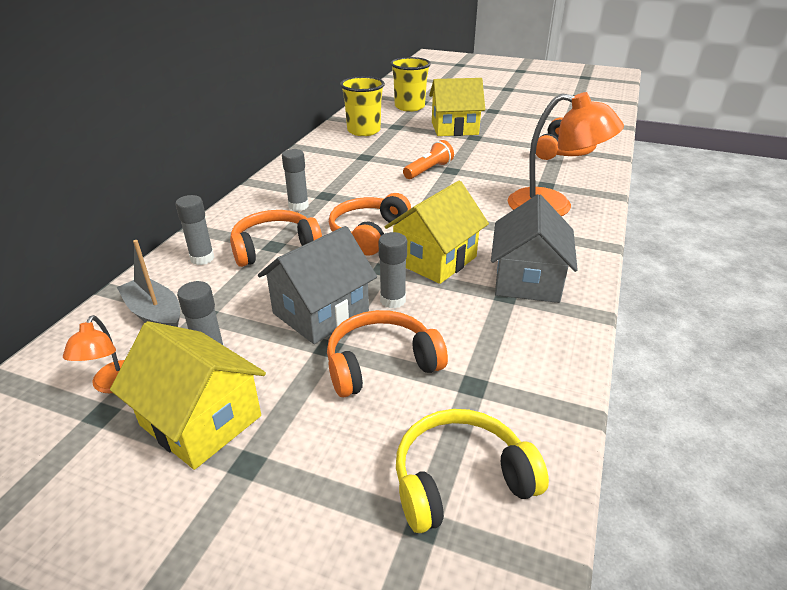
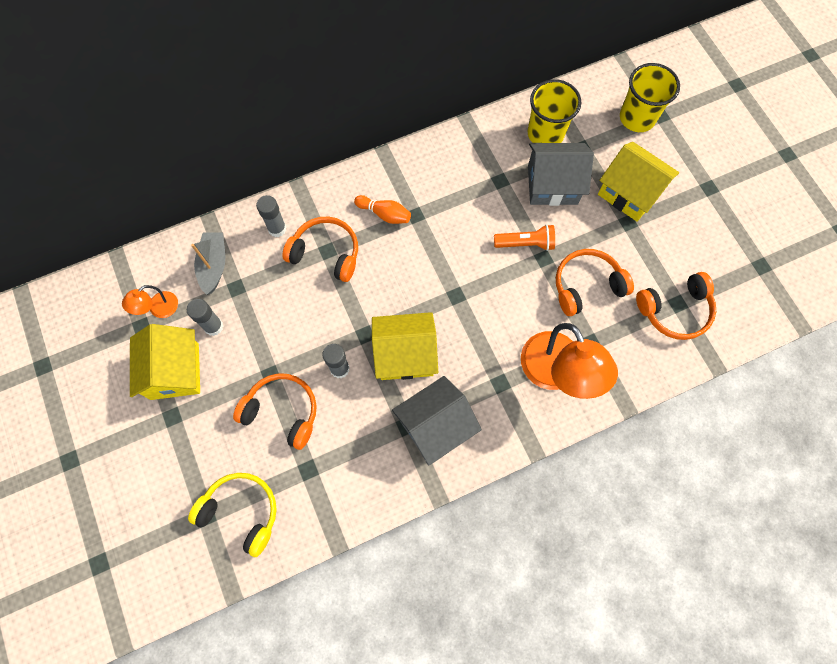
camera: 45 degrees right, 35 degrees up
grey house [258,226,377,344] -> grey house moved to [528,143,594,206]
grey glue stick [282,149,309,211] -> orange bowling pin [354,195,411,224]
orange headphones [329,193,411,256] -> orange headphones moved to [556,249,634,316]

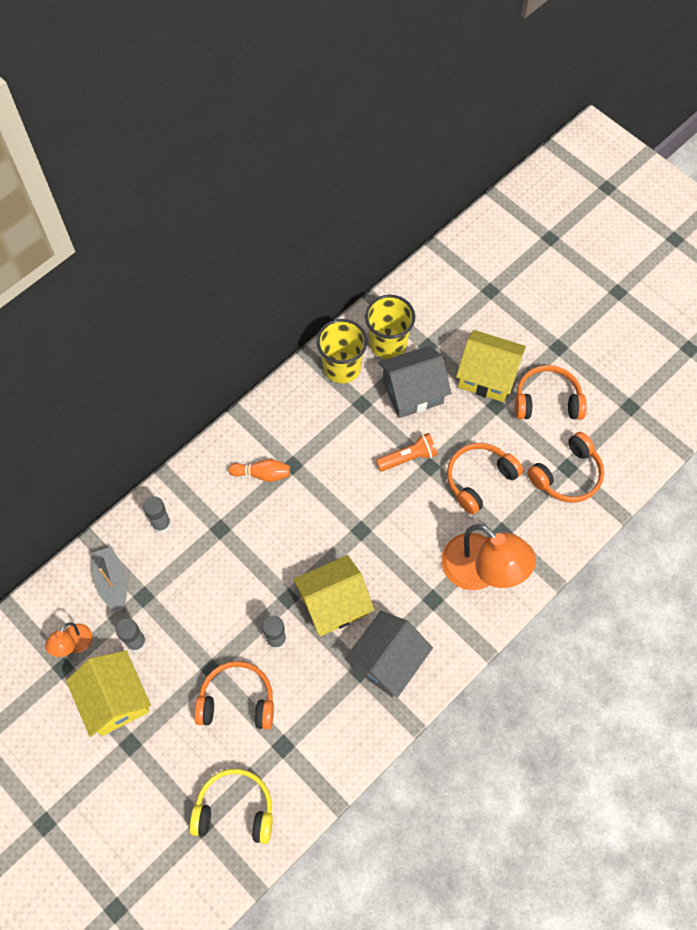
camera: 20 degrees left, 5 degrees down
orange headphones [283,217,358,282] -> orange headphones moved to [515,365,587,420]
yellow cup [620,63,680,132] -> yellow cup moved to [316,319,367,383]

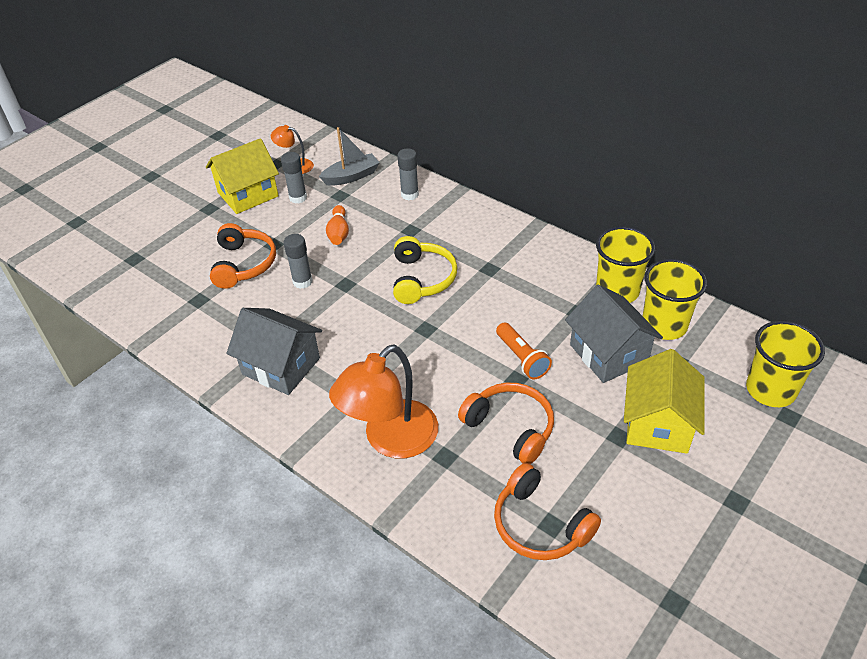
camera: 85 degrees right, 20 degrees down
yellow headphones [190,769,273,844] -> yellow headphones moved to [393,236,458,304]
orange bowling pin [228,459,290,482] -> orange bowling pin moved to [326,205,349,245]
yellow house [293,555,374,636] -> none
orange headphones [515,365,587,420] -> none
none -> yellow cup [746,321,825,407]

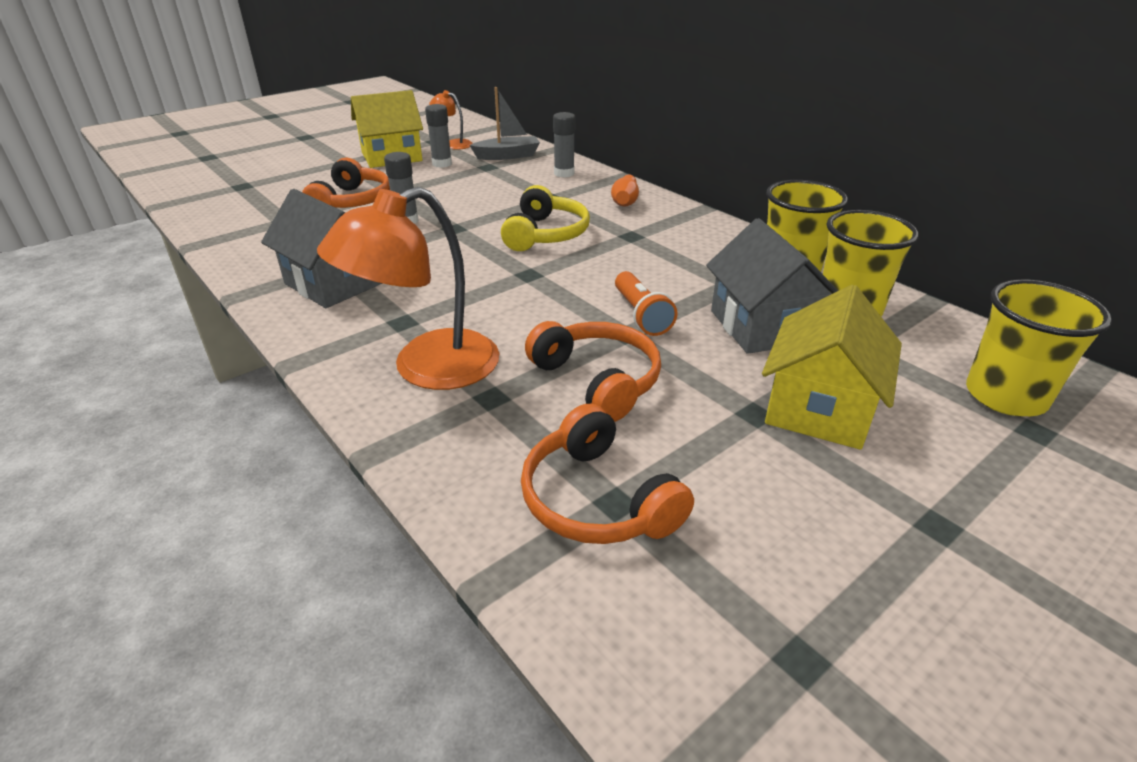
camera: 10 degrees right, 10 degrees down
orange bowling pin [326,205,349,245] -> orange bowling pin moved to [611,175,639,206]

